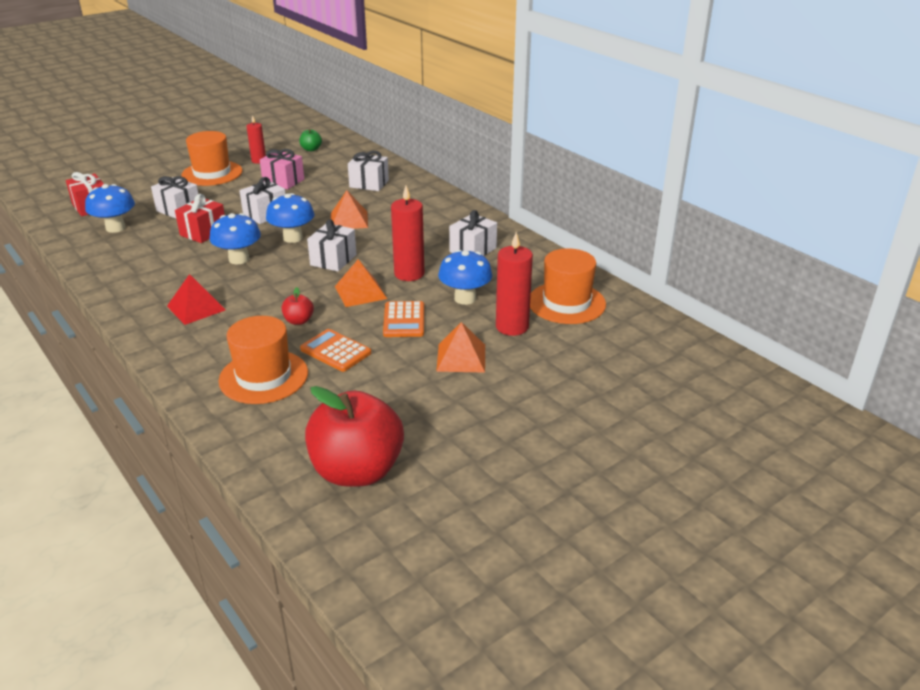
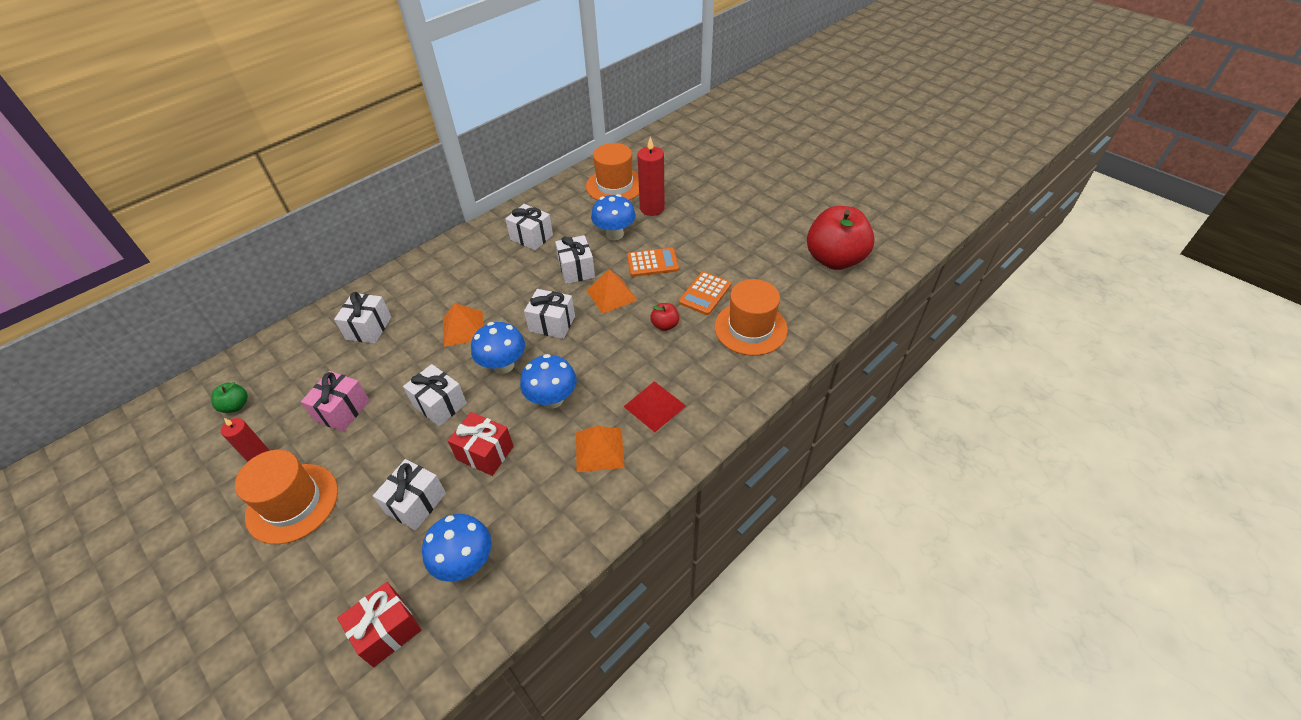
camera: 95 degrees left, 15 degrees up
red candle [391,186,424,281] -> white gift [555,235,595,284]
orange pyramid [436,322,485,372] -> orange pyramid moved to [576,426,624,472]

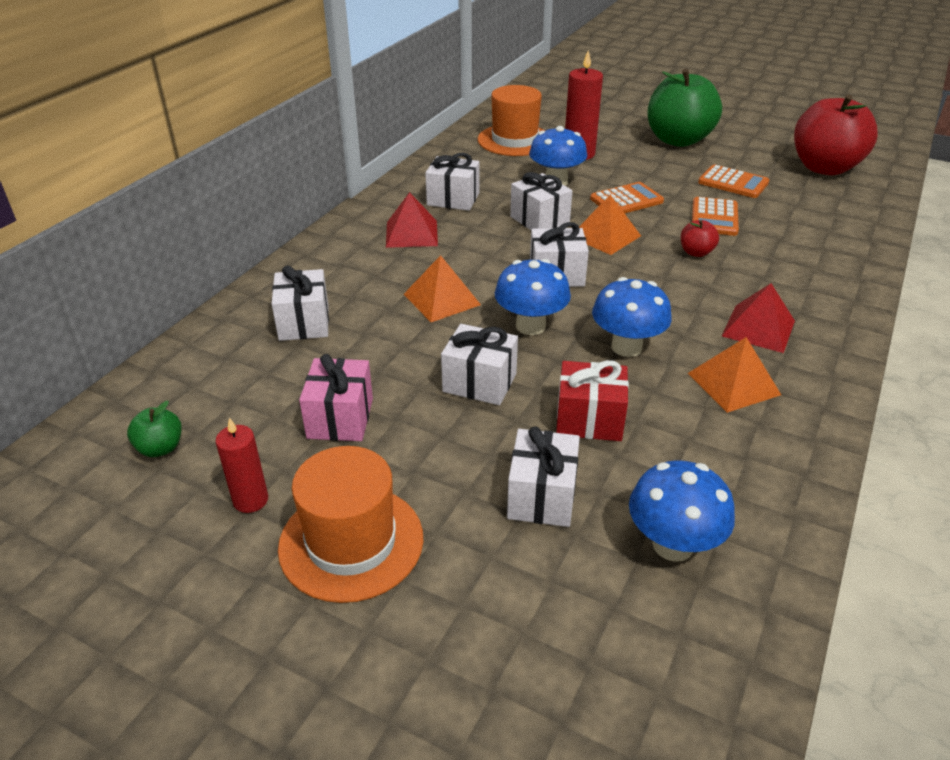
camera: 20 degrees left, 10 degrees down
red gift [337,582,421,667] -> none
orange hat [714,279,788,356] -> none
none -> red pyramid [386,192,438,248]
none -> green apple [647,69,722,147]
none -> orange calculator [698,165,769,198]

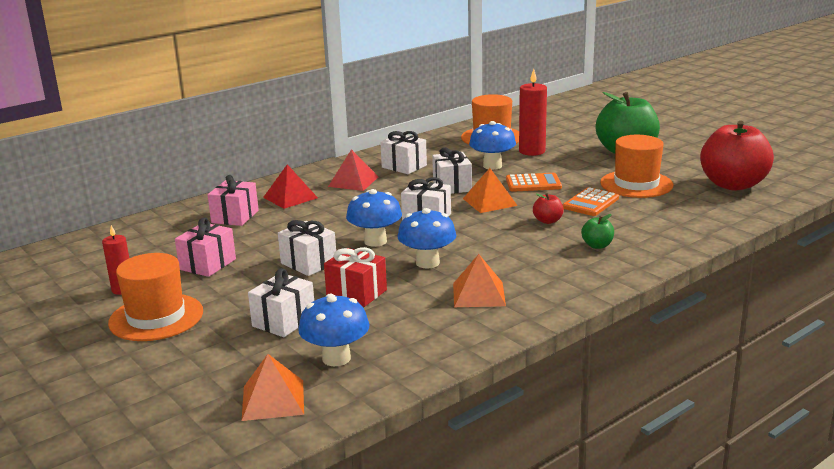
camera: 25 degrees right, 15 degrees down
green apple [127,401,182,457] -> green apple moved to [581,214,614,249]
white gift [272,265,329,341] -> pink gift [208,175,259,226]
orange pyramid [404,255,481,322] -> orange pyramid moved to [242,354,304,421]
orange calculator [698,165,769,198] -> orange hat [600,135,673,198]
red pyramid [722,283,795,353] -> red pyramid moved to [263,164,318,209]

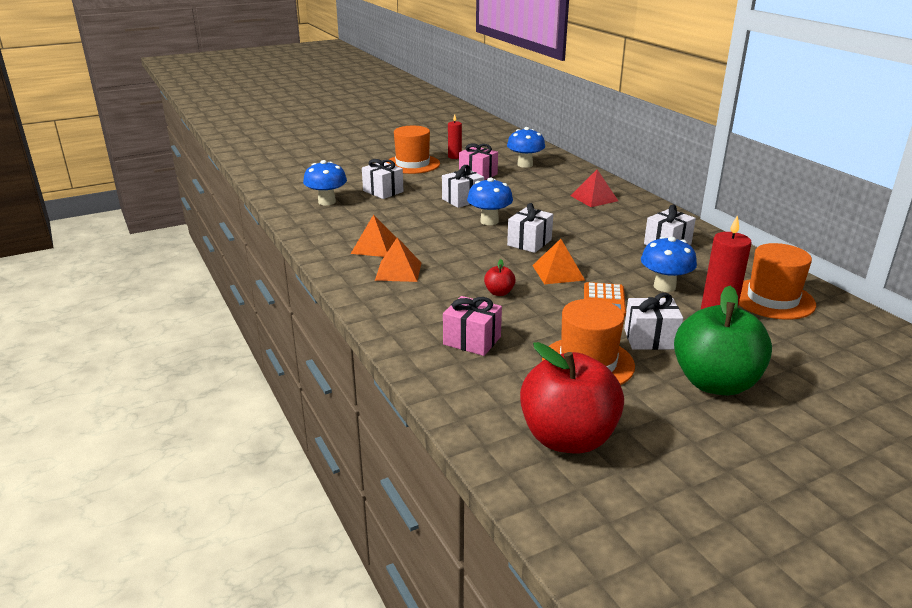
camera: 100 degrees right, 5 degrees up
pink gift [208,175,259,226] -> pink gift moved to [443,296,502,356]
orange pyramid [242,354,304,421] -> orange pyramid moved to [375,237,421,282]
red gift [324,247,387,307] -> none
red pyramid [328,149,378,191] -> none
blue mushroom [398,208,457,269] -> blue mushroom moved to [507,127,545,168]
white gift [432,147,472,194] -> white gift moved to [624,293,683,350]
orange calculator [563,187,619,216] -> none
green apple [581,214,614,249] -> none

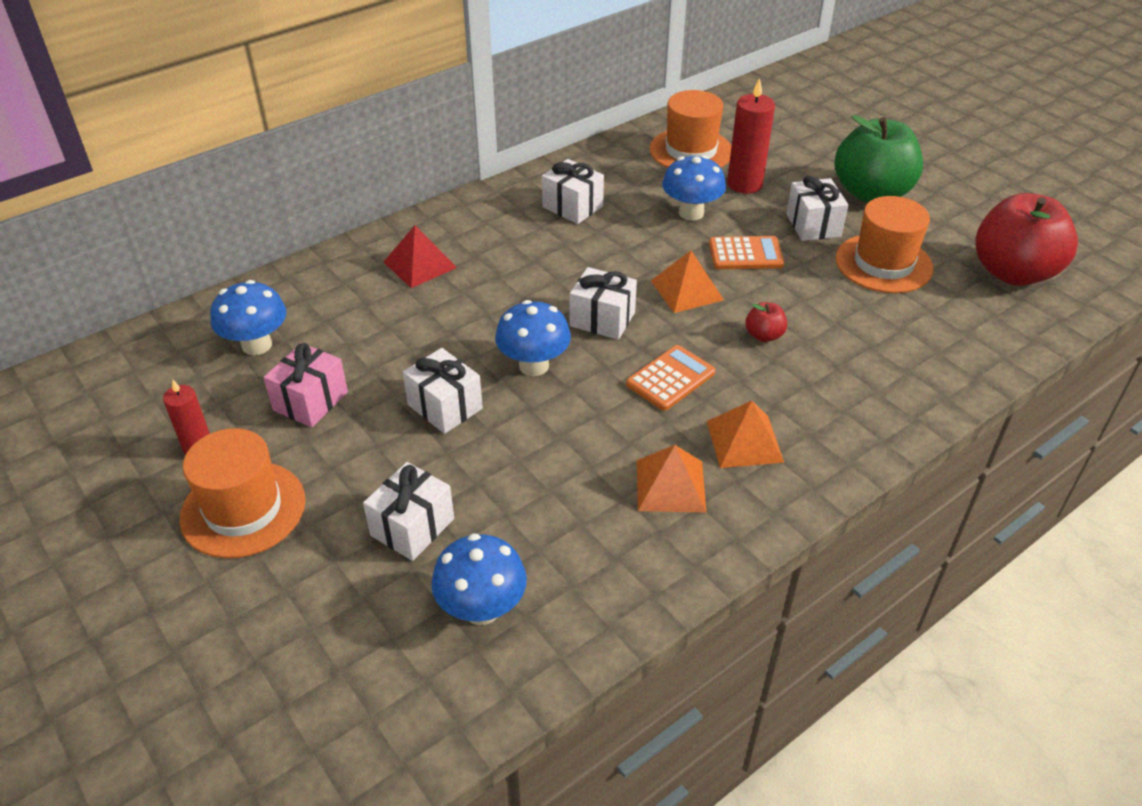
camera: 100 degrees left, 15 degrees up
pink gift [443,296,502,356] -> none
none -> orange calculator [626,345,715,411]

